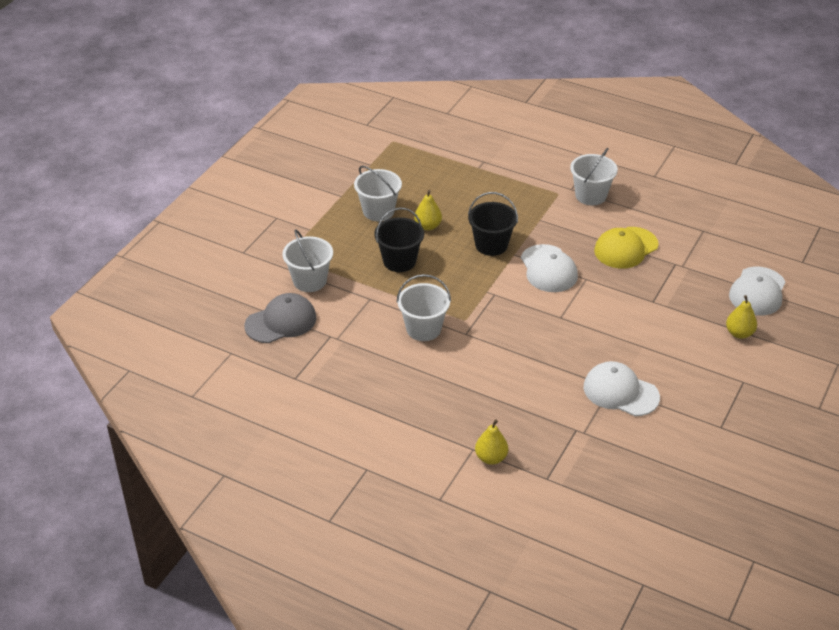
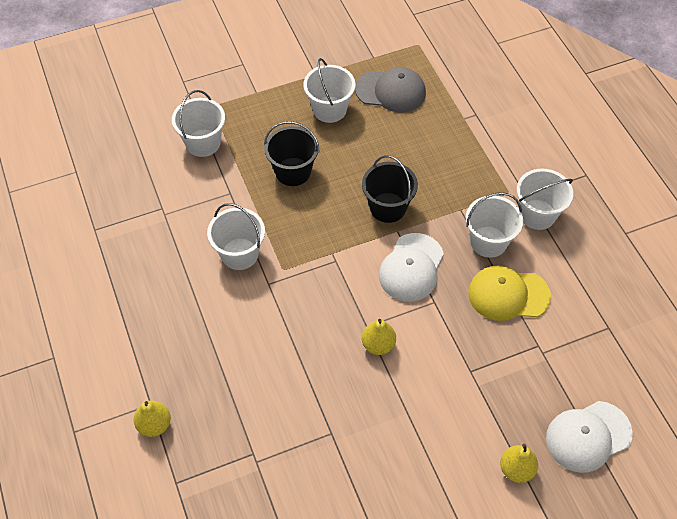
camera: 40 degrees right, 15 degrees up
grey cap [244,293,316,343] -> grey cap moved to [355,67,426,113]
yellow pear [414,190,442,230] -> yellow pear moved to [362,319,396,355]
white cap [583,361,660,416] -> none
none -> white bucket [466,192,523,258]

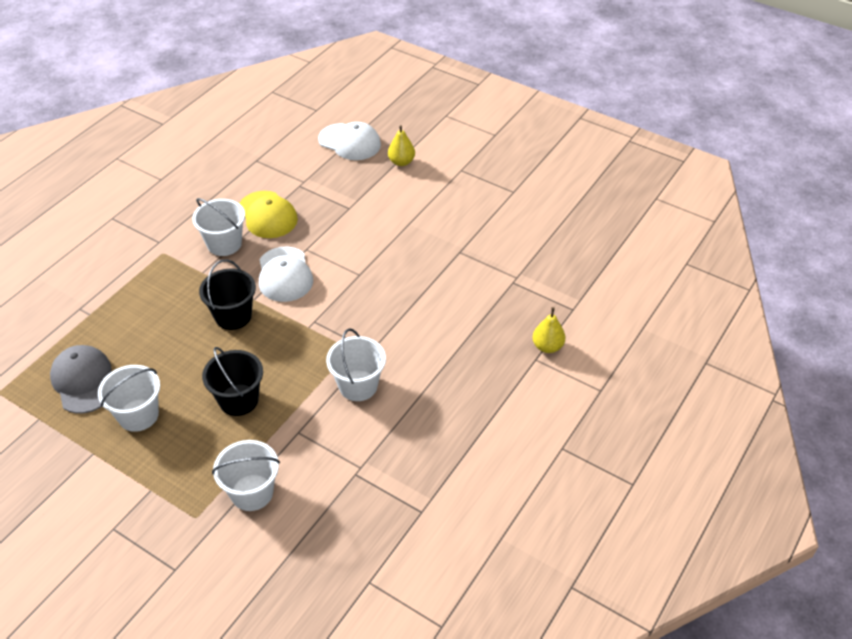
camera: 125 degrees left, 10 degrees down
yellow pear [362,319,396,355] -> none
white cap [379,233,444,302] -> white cap turned 90 degrees clockwise [259,247,313,302]
white bucket [517,169,573,230] -> none

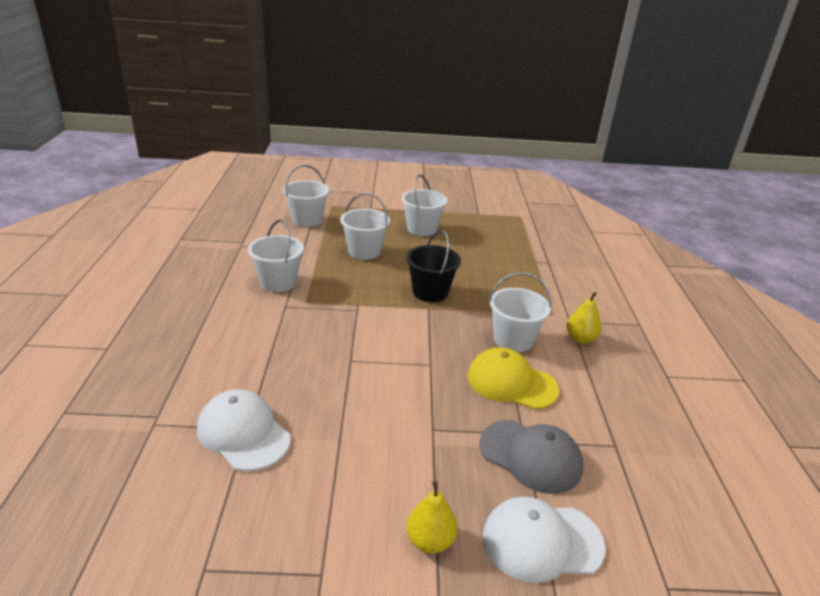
camera: 145 degrees right, 15 degrees down
grey cap [50,345,112,414] -> grey cap moved to [479,420,583,494]
black bucket [202,347,263,416] -> white bucket [340,193,390,260]
white cap [259,247,313,302] -> white cap moved to [197,389,291,471]
yellow pear [533,307,565,353] -> yellow pear moved to [566,292,602,344]

